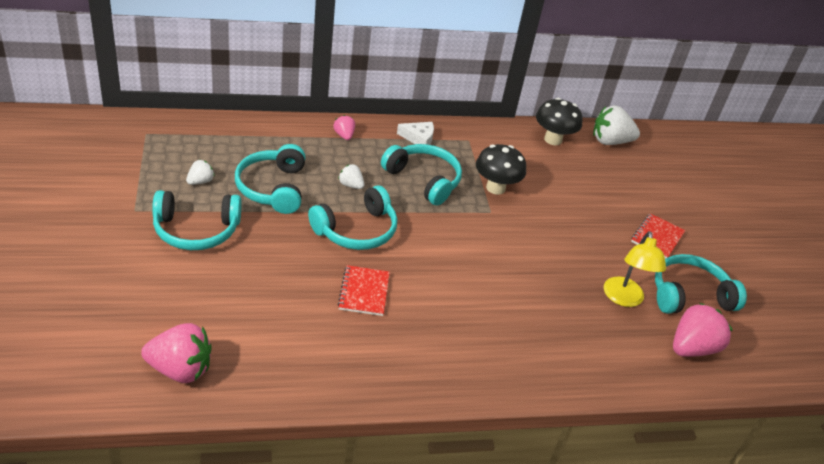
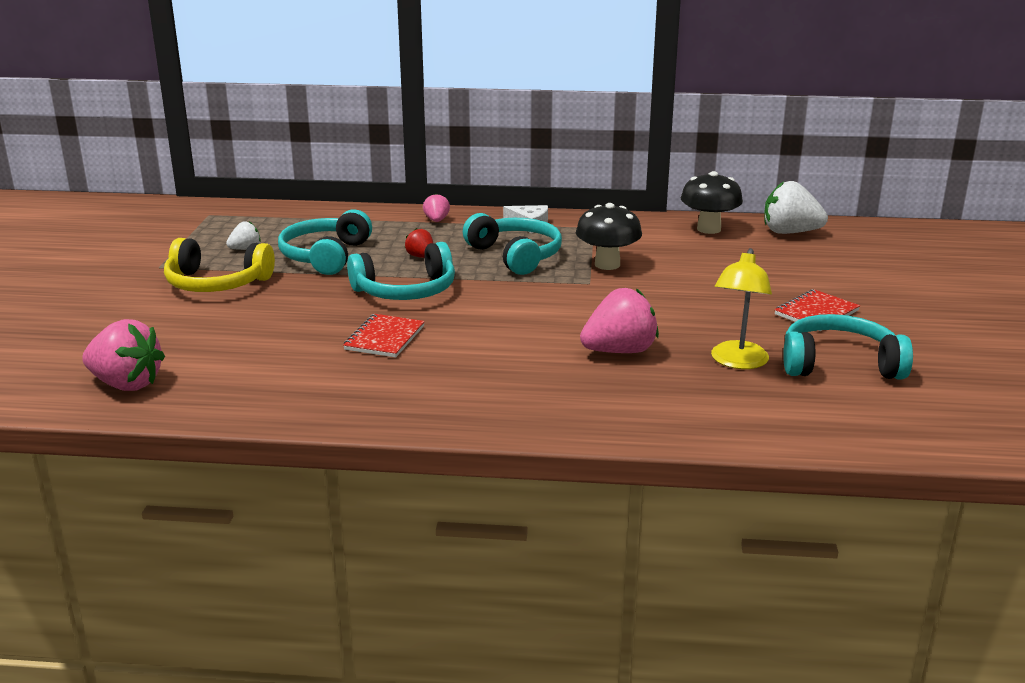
camera: 20 degrees right, 15 degrees down
turquoise headphones [152,190,241,250] -> yellow headphones [164,238,275,292]
white strawberry [338,164,365,189] -> red strawberry [405,228,433,258]
pink strawberry [673,303,733,357] -> pink strawberry moved to [580,288,659,353]

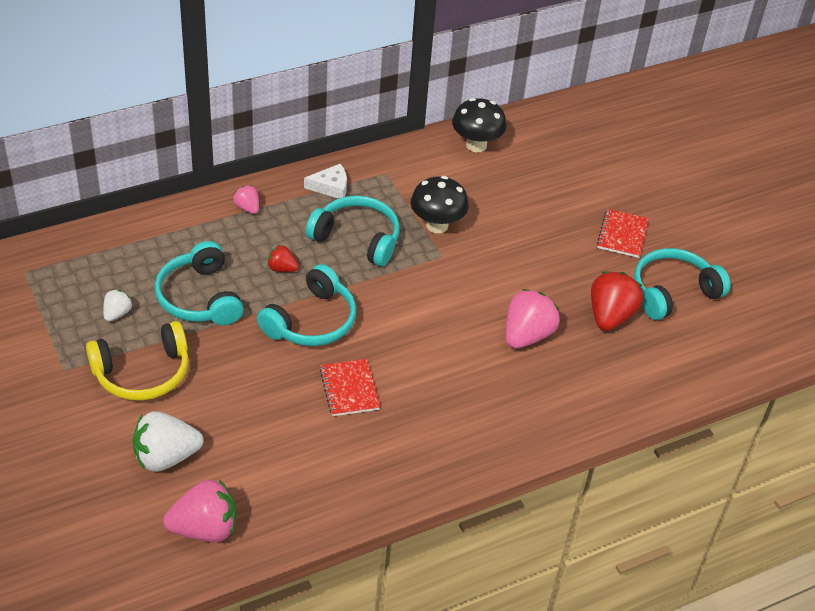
camera: 35 degrees left, 20 degrees up
yellow lamp [711,248,772,369] -> red strawberry [591,272,643,331]
white strawberry [764,181,828,234] -> white strawberry moved to [133,411,203,472]

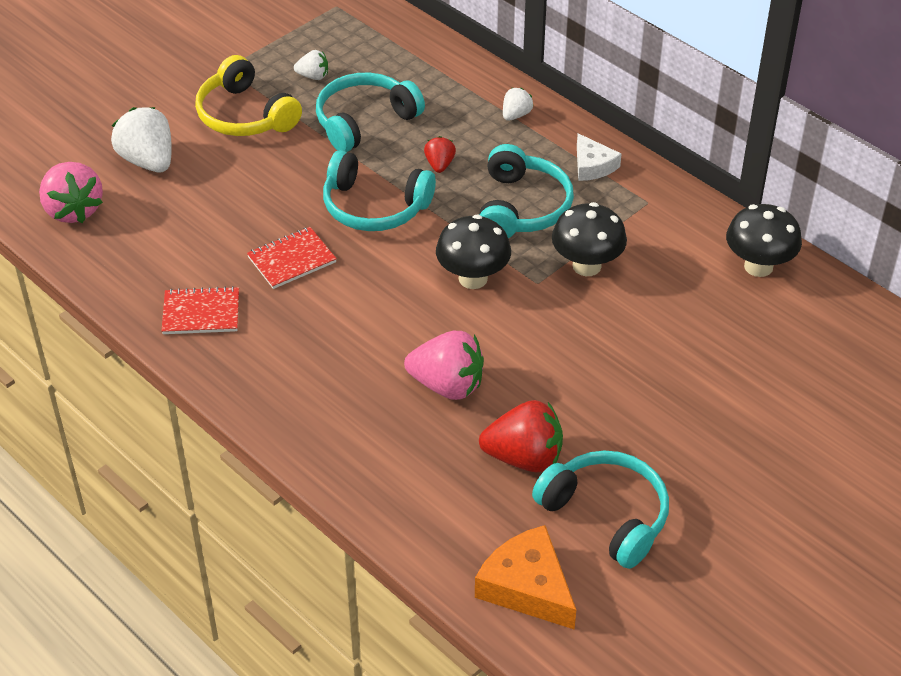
camera: 75 degrees right, 0 degrees up
pink strawberry [233,185,259,214] -> white strawberry [503,88,534,121]
red notebook [597,209,649,258] -> red notebook moved to [162,286,239,334]
none -> black mushroom [436,215,511,289]
none -> orange cheese [475,525,576,630]

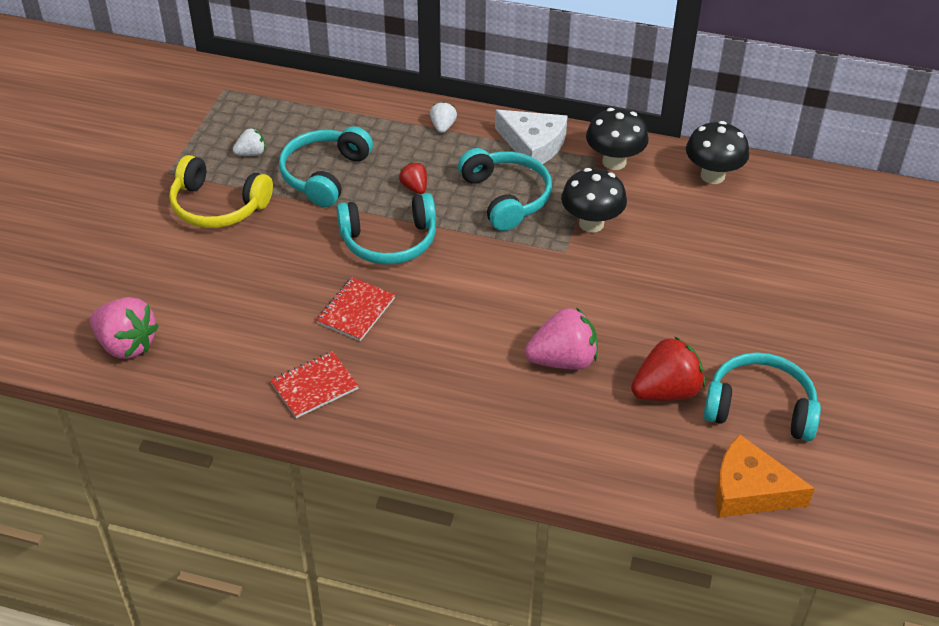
camera: 30 degrees left, 0 degrees up
white strawberry [111,107,172,172] -> none
black mushroom [436,215,511,289] -> black mushroom moved to [586,108,649,170]
white cheese [577,133,621,181] -> white cheese [495,110,568,170], size x1.58

